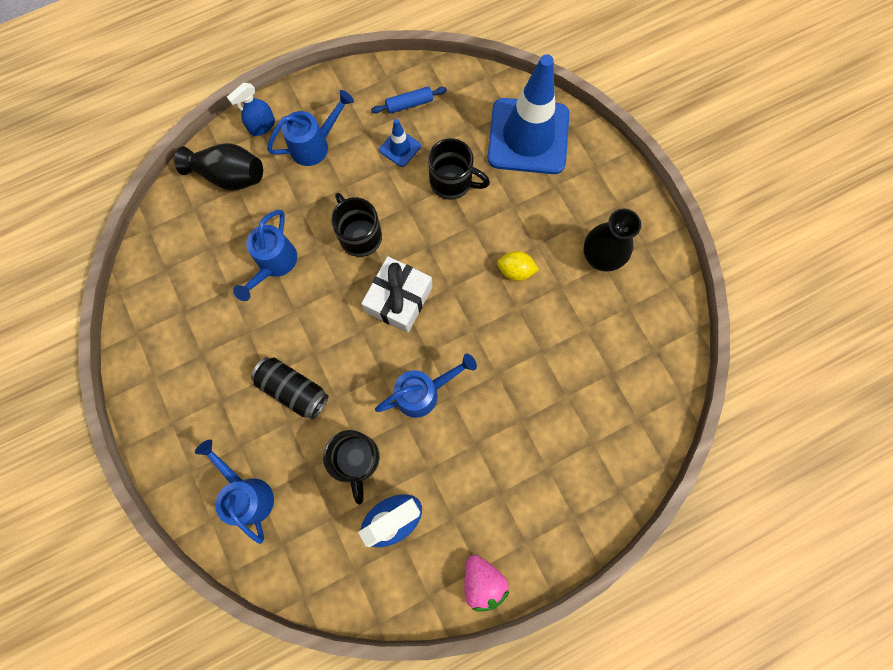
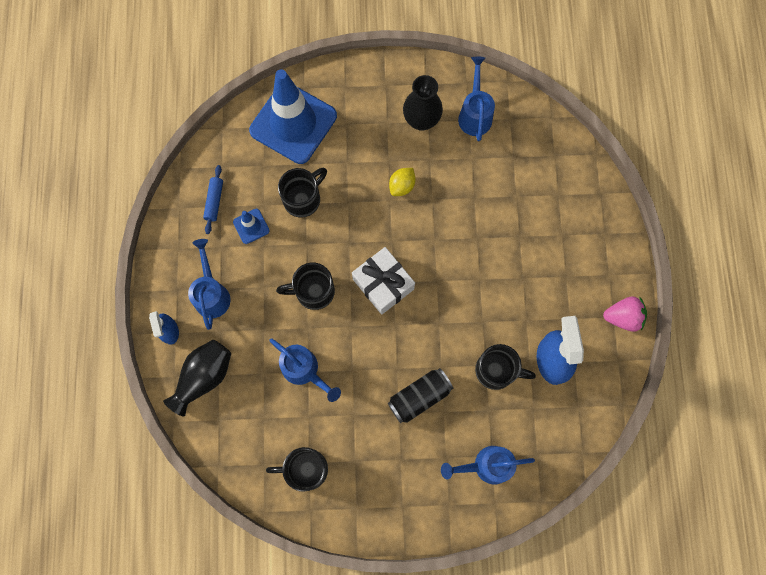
camera: 65 degrees left, 0 degrees up
blue watering can [375,353,477,418] -> blue watering can moved to [458,57,495,141]
none -> black mug [266,447,328,492]

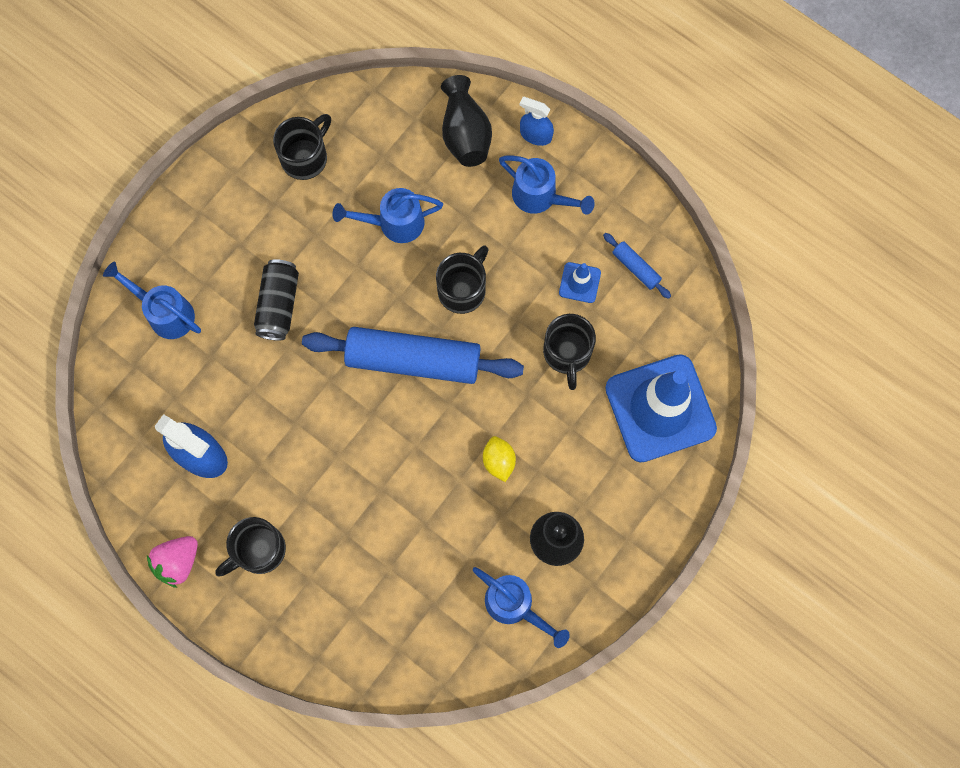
camera: 130 degrees right, 0 degrees up
white gift [352,247,415,315] -> blue rolling pin [302,327,524,384]
blue watering can [441,446,535,484] -> blue watering can turned 90 degrees counterclockwise [103,262,201,339]
black mug [475,344,536,390] -> black mug moved to [215,517,286,577]

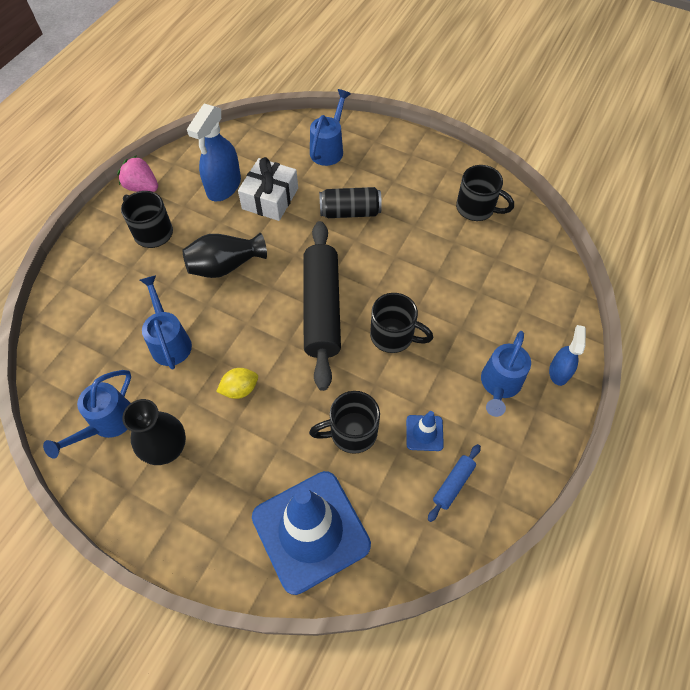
camera: 80 degrees right, 15 degrees down
blue rolling pin [302,327,524,384] -> black rolling pin [303,221,341,391]
blue watering can [332,188,443,243] -> blue watering can moved to [140,275,192,369]
black vase [441,75,492,167] -> black vase moved to [182,233,267,278]
none -> white gift [238,157,298,221]

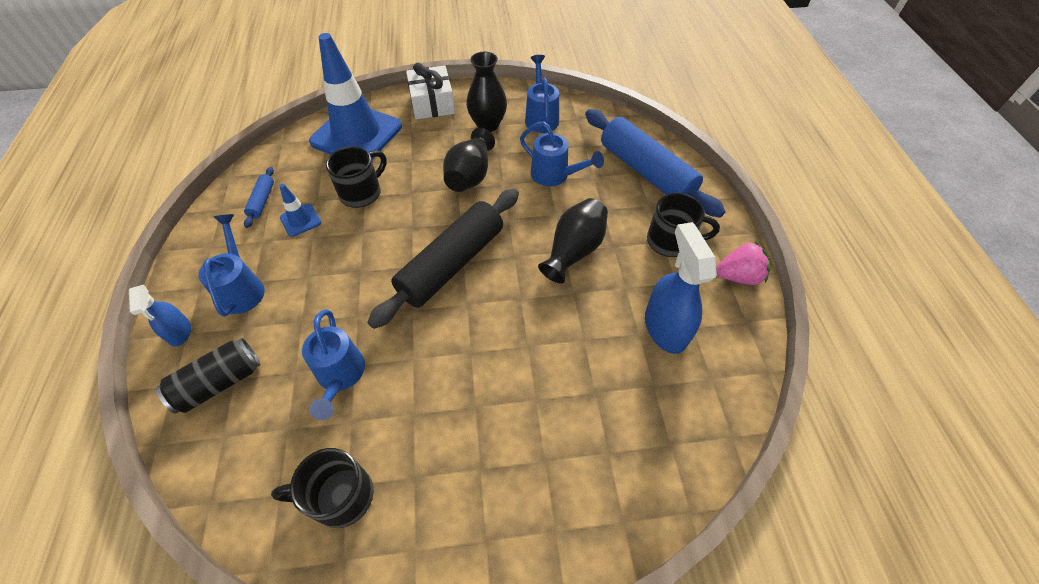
camera: 145 degrees right, 5 degrees down
yellow lemon [216,368,258,399] -> black vase [443,128,495,192]
white gift [238,157,298,221] -> white gift moved to [406,63,455,119]
black rolling pin [303,221,341,391] -> black rolling pin turned 75 degrees clockwise [367,188,519,329]
blue watering can [310,89,351,166] -> blue watering can moved to [302,309,365,420]
black can [319,187,382,218] -> black can moved to [156,338,261,414]
black mug [370,293,433,353] -> none
none -> blue rolling pin [585,109,726,218]

